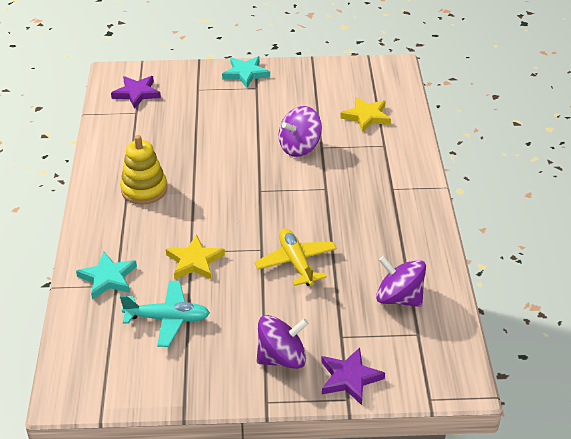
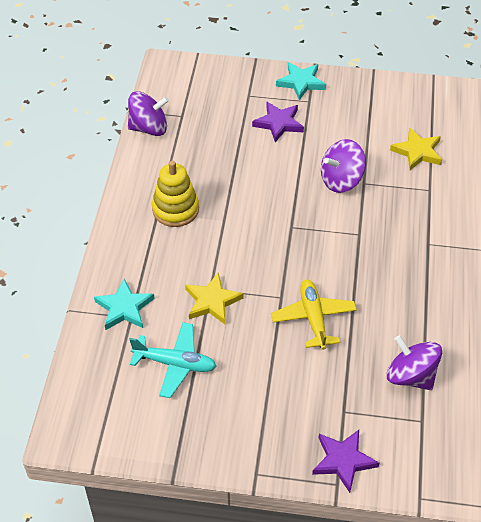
camera: 10 degrees right, 10 degrees up
purple star [111,76,161,109] -> purple star moved to [252,102,304,143]
purple spinning top [257,315,309,369] -> purple spinning top moved to [128,91,169,136]

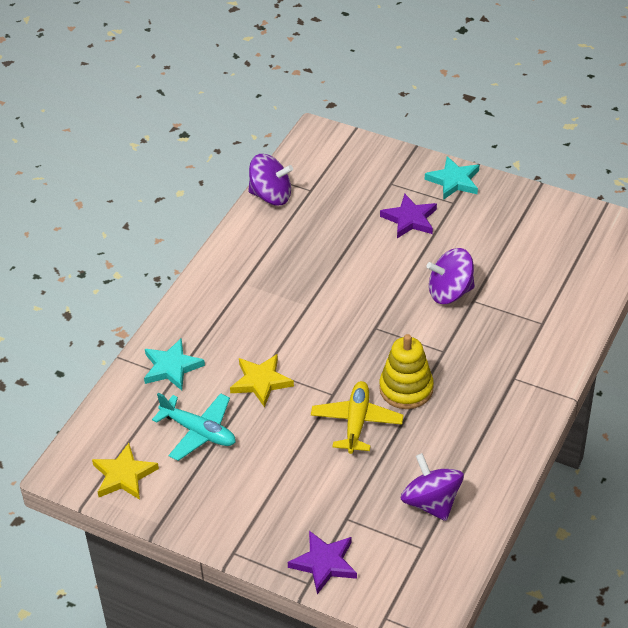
camera: 20 degrees right, 5 degrees down
yellow stacking toy [152,161,199,227] -> yellow stacking toy moved to [379,334,434,409]
yellow star [390,128,442,170] -> yellow star moved to [92,443,159,500]

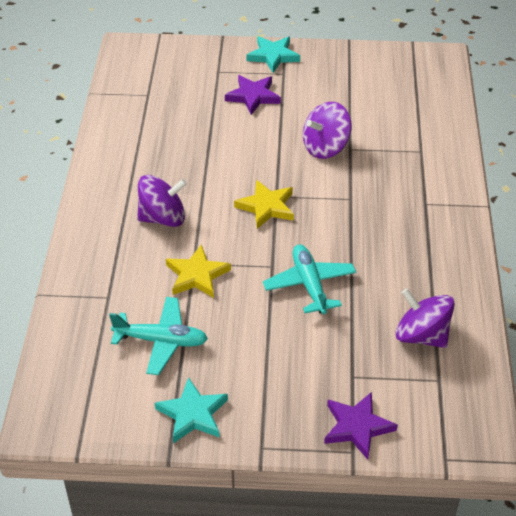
camera: 25 degrees left, 0 degrees up
yellow star [92,443,159,500] -> yellow star moved to [234,180,294,229]
turquoise star [144,338,205,391] -> turquoise star moved to [155,377,228,443]
purple spinning top [248,154,293,206] -> purple spinning top moved to [137,175,187,227]
yellow plane [311,381,404,454] -> turquoise plane [263,244,356,314]
yellow stacking toy [379,334,434,409] -> none

